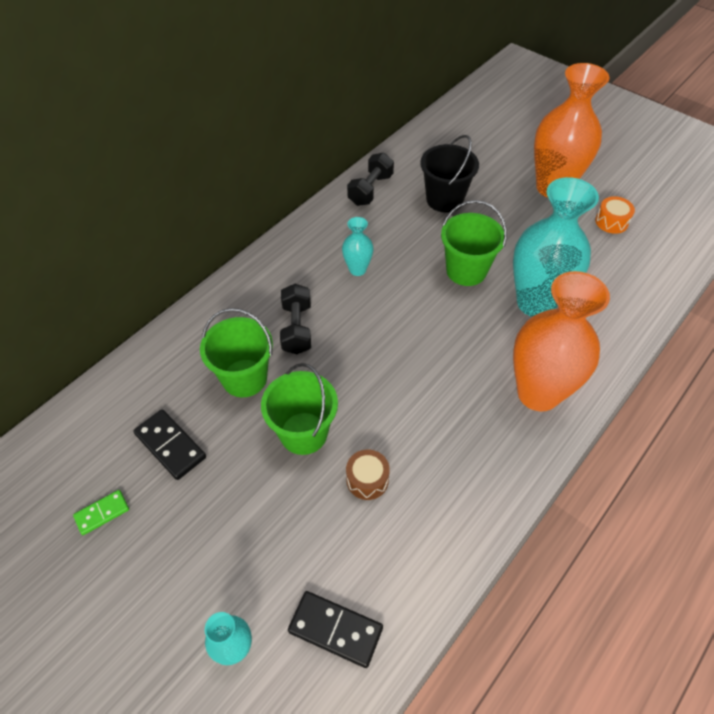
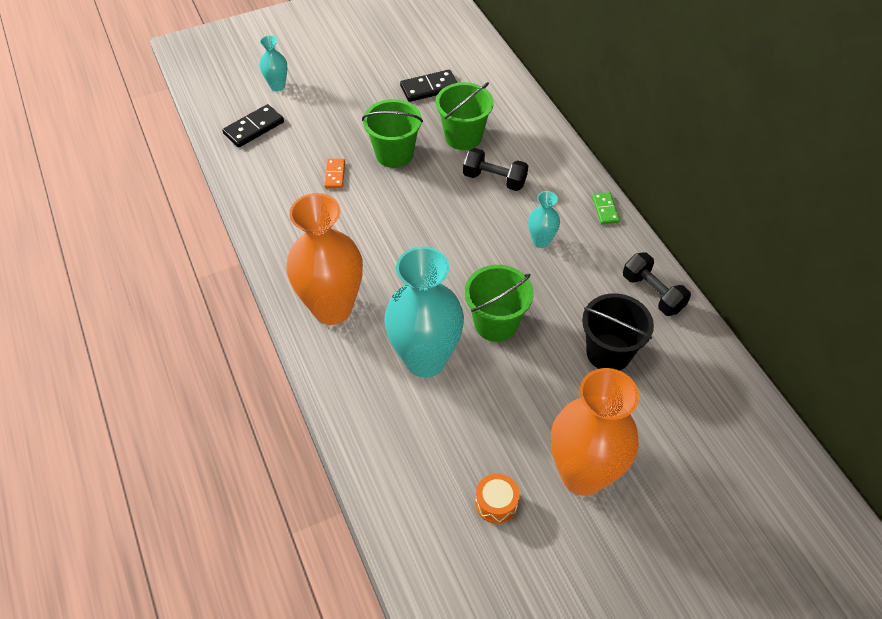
camera: 115 degrees right, 0 degrees up
green domino [73,490,129,535] -> green domino moved to [592,192,620,224]
brown drum [346,450,390,500] -> orange domino [324,159,345,188]

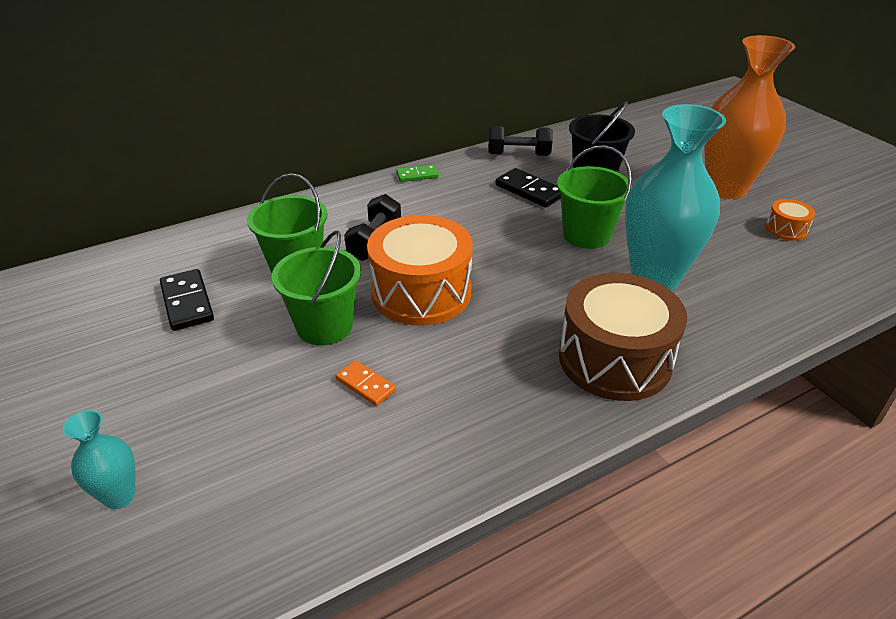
camera: 95 degrees left, 15 degrees down
black domino [222,104,284,148] -> black domino moved to [495,168,561,208]
orange vase [287,193,363,325] -> brown drum [559,273,687,401]
orange domino [324,159,345,188] -> orange domino turned 45 degrees clockwise [336,360,396,406]
turquoise vase [528,191,560,248] -> none
black dumbbell [623,252,691,316] -> black dumbbell turned 45 degrees clockwise [488,126,553,156]
none -> orange drum [367,215,473,325]

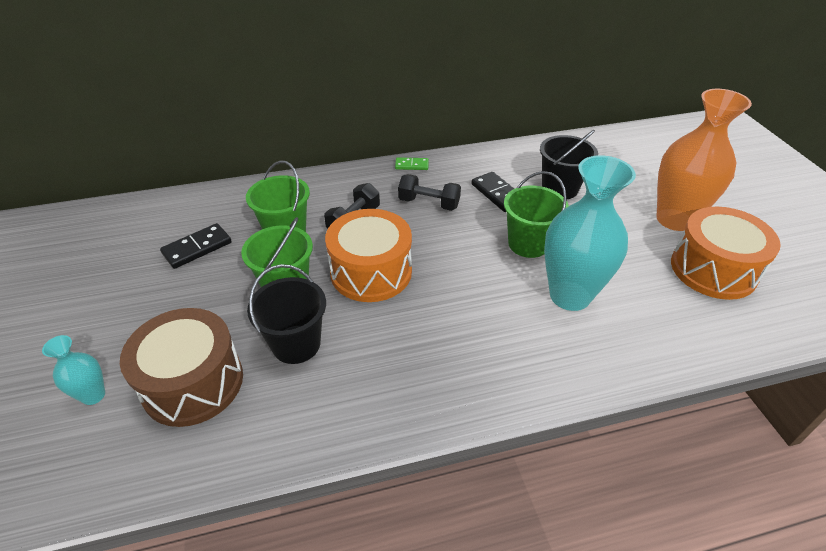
camera: 15 degrees right, 5 degrees up
black domino [160,269,214,331] -> black domino turned 60 degrees clockwise [160,223,232,269]
orange domino [336,360,396,406] -> black bucket [247,264,326,364]
black dumbbell [488,126,553,156] -> black dumbbell moved to [398,174,461,211]
brown drum [559,273,687,401] -> brown drum moved to [120,308,243,427]
orange drum [766,199,815,241] -> orange drum [671,207,781,300], size x2.26

